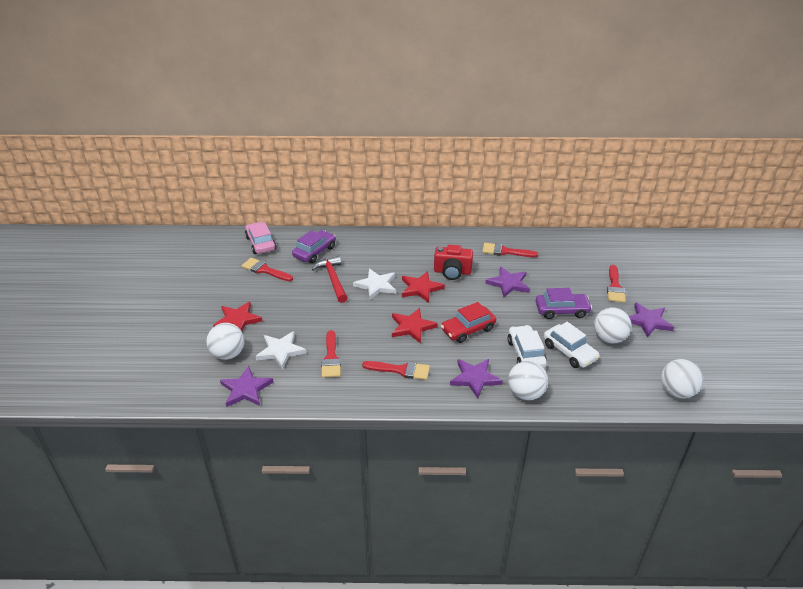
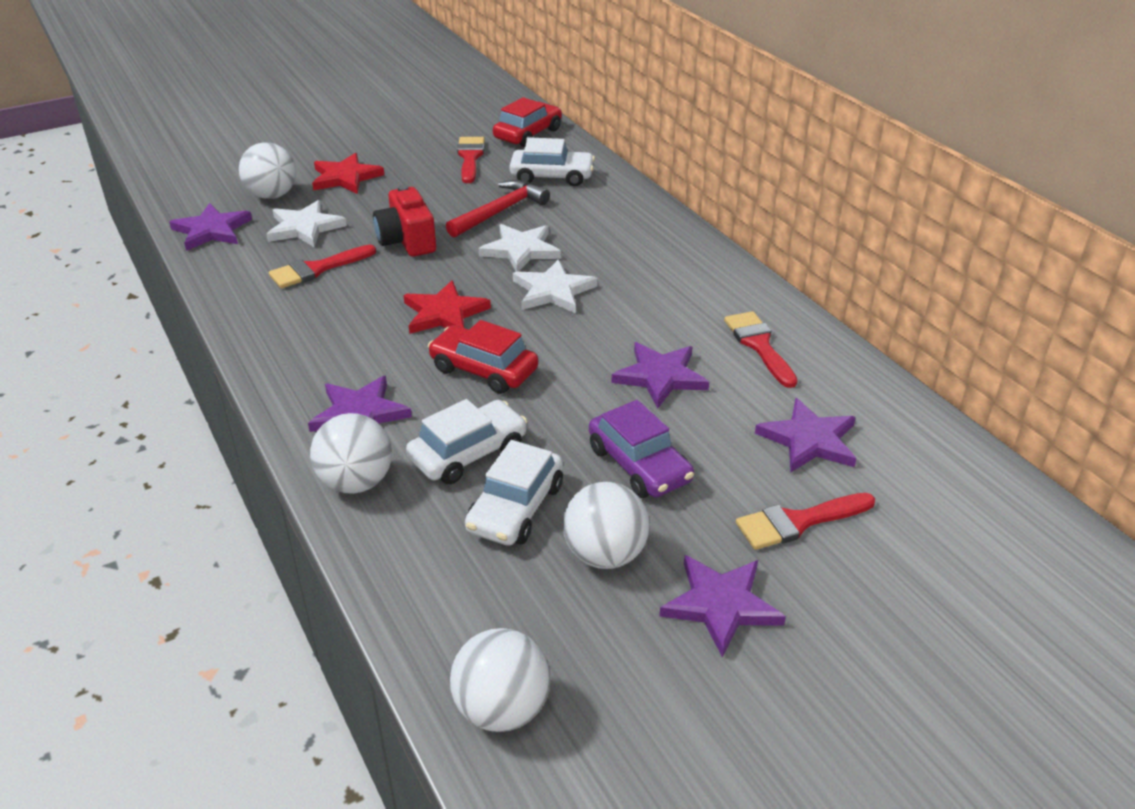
camera: 60 degrees right, 0 degrees up
pink car [245,222,276,254] -> red car [493,97,562,147]
purple car [292,230,336,263] -> white car [510,137,595,186]
red brush [362,361,430,380] -> none
red star [402,271,445,303] -> white star [513,259,598,313]
red camera [434,245,473,280] -> red camera moved to [373,185,436,257]
none -> purple star [755,398,857,472]

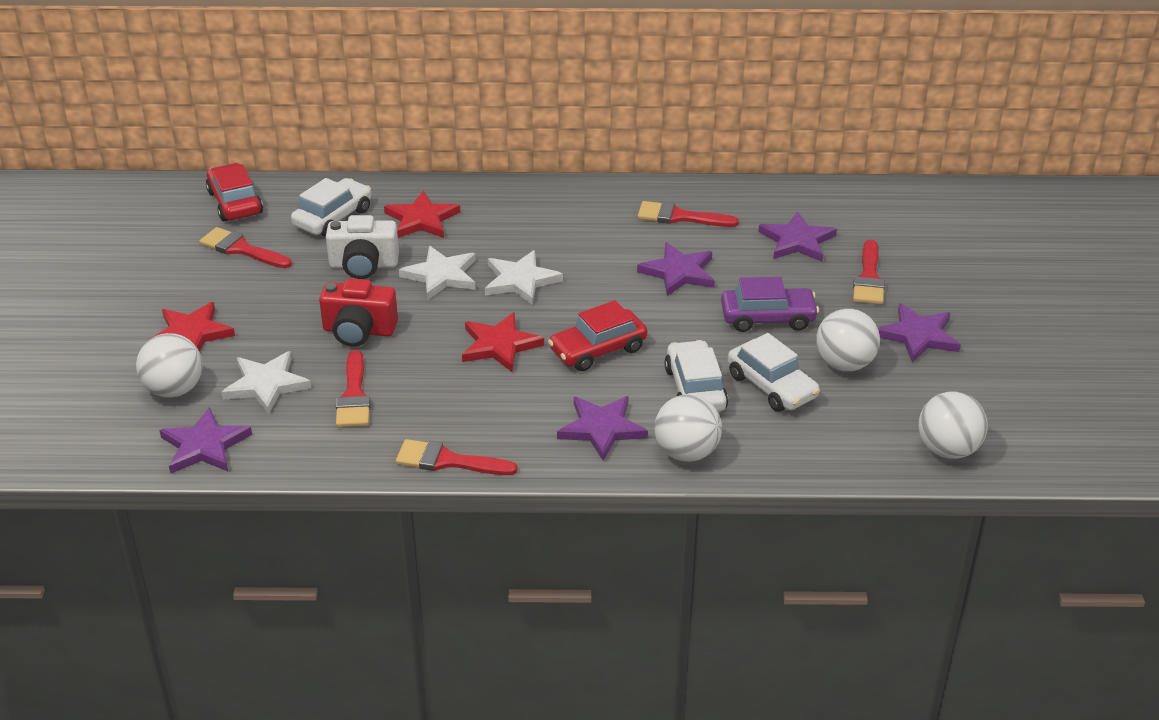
camera: 60 degrees left, 0 degrees up
red hammer [446,180,550,237] -> white camera [326,215,399,279]
none -> red star [384,191,460,238]
none -> red brush [396,439,518,475]

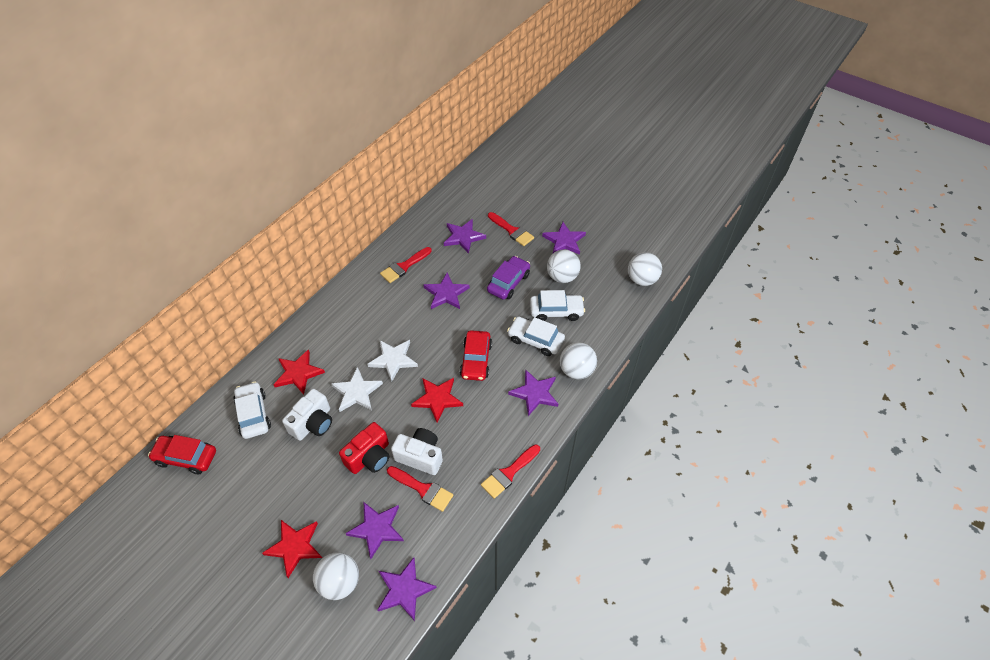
camera: 55 degrees left, 15 degrees up
red brush [199,227,292,268] -> none
white star [221,351,311,414] -> purple star [345,502,404,559]
none -> white camera [391,428,443,475]

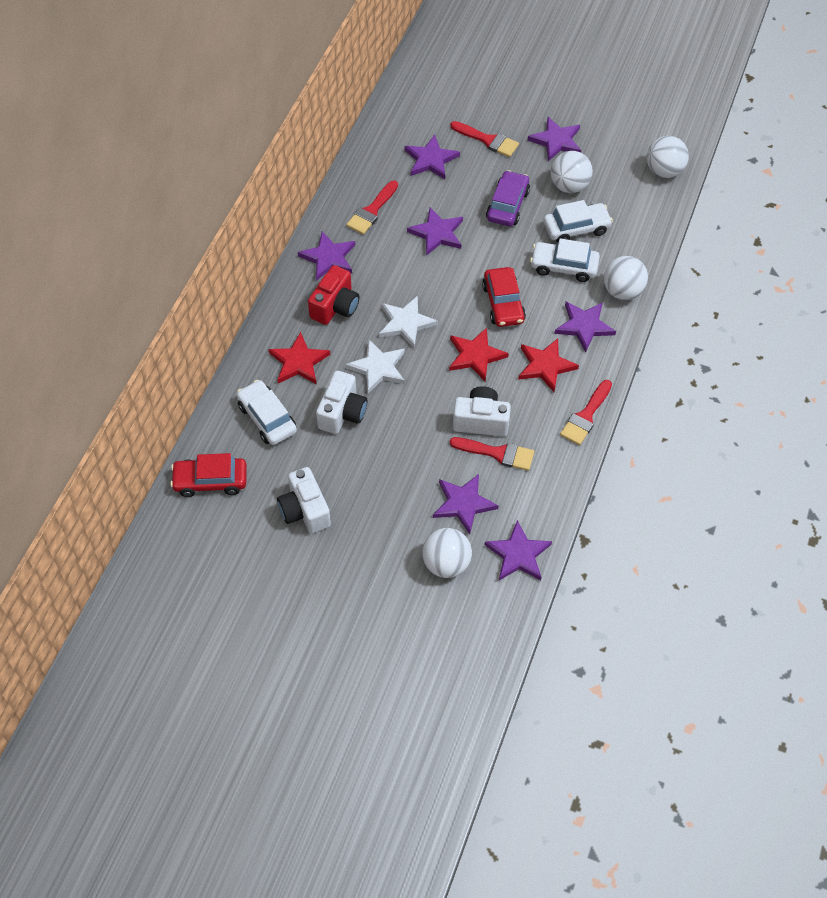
camera: 15 degrees left, 5 degrees up
red star [262,520,322,578] -> red star moved to [518,338,579,392]
red camera [339,422,389,474] -> red camera moved to [308,265,359,325]
none -> white camera [277,467,331,533]
none -> purple star [298,231,355,281]

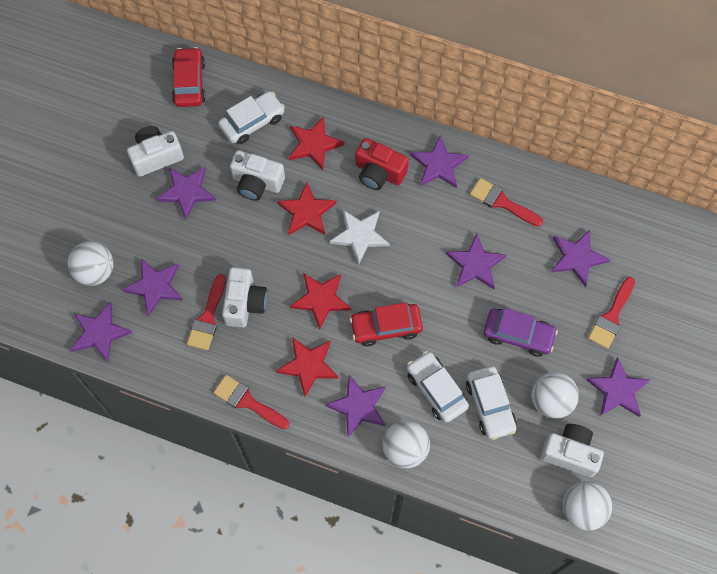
camera: 90 degrees right, 10 degrees up
white star [345,339,405,393] -> red star [277,182,336,235]
white car [530,238,600,282] -> white car turned 45 degrees counterclockwise [407,351,469,423]
none -> purple star [156,167,216,220]
none -> white camera [540,424,604,477]

